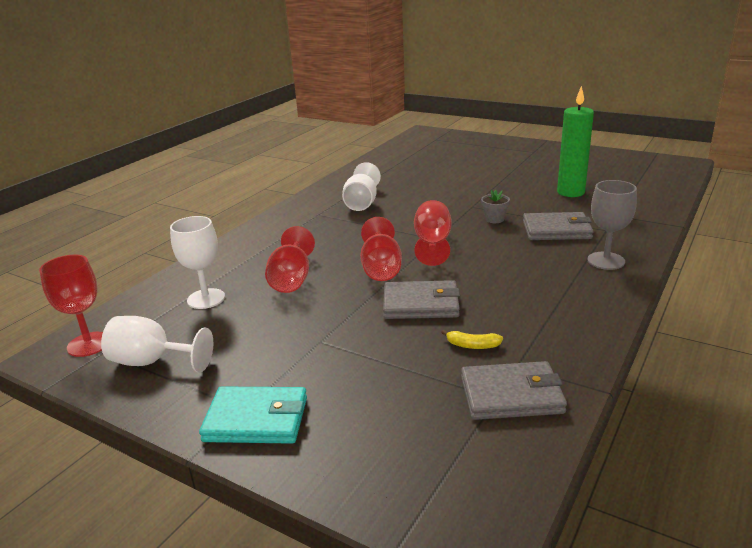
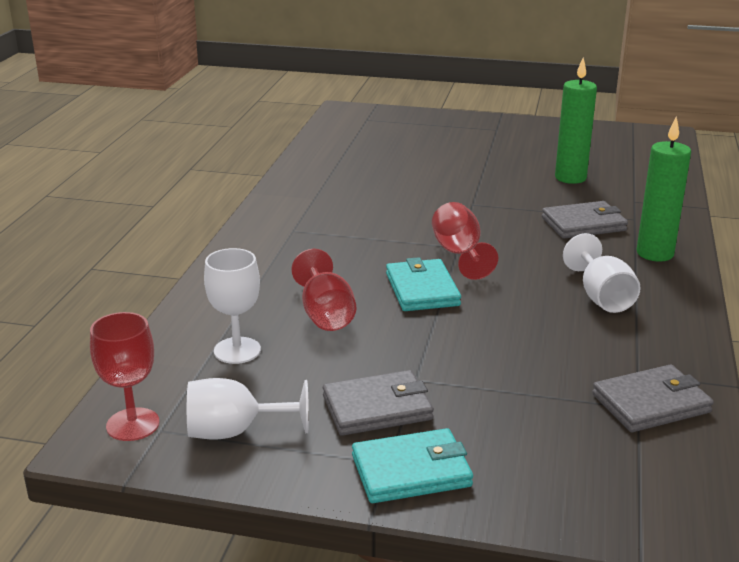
camera: 20 degrees left, 0 degrees up
white goblet [342,162,381,211] -> white goblet moved to [563,233,641,313]
red goblet [360,217,402,281] -> turquoise wallet [386,257,461,311]
grey wallet [383,280,460,319] -> grey wallet moved to [323,370,434,436]
yellow banana [441,330,503,349] -> none
grey flower pot [481,190,510,223] -> none
grey goblet [587,180,637,270] -> green candle [637,117,691,262]

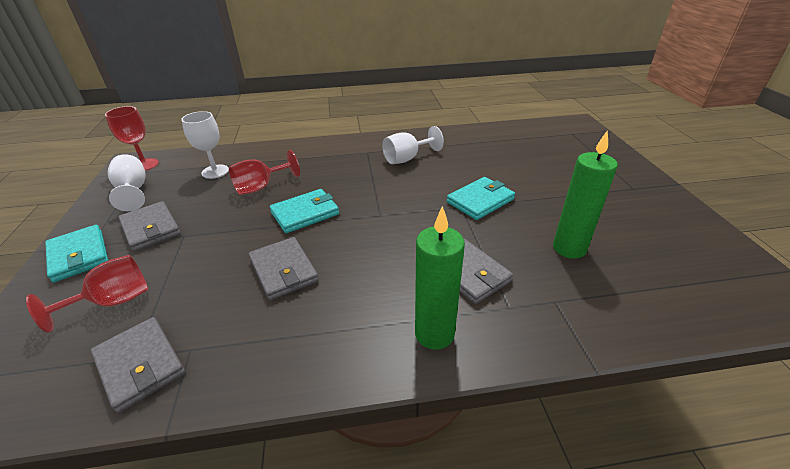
camera: 70 degrees right, 10 degrees up
red goblet [432,202,498,280] -> red goblet moved to [26,255,148,333]
white goblet [563,233,641,313] -> white goblet moved to [382,126,444,164]
none -> grey wallet [248,237,319,300]
none -> turquoise wallet [447,177,515,220]

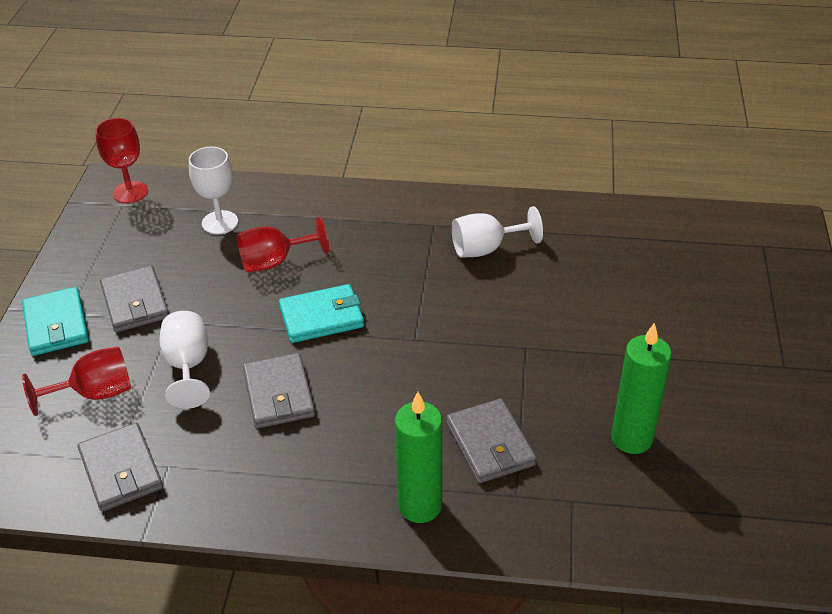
camera: 15 degrees right, 5 degrees up
white goblet [108,154,146,211] -> white goblet moved to [160,311,210,409]
turquoise wallet [447,177,515,220] -> none

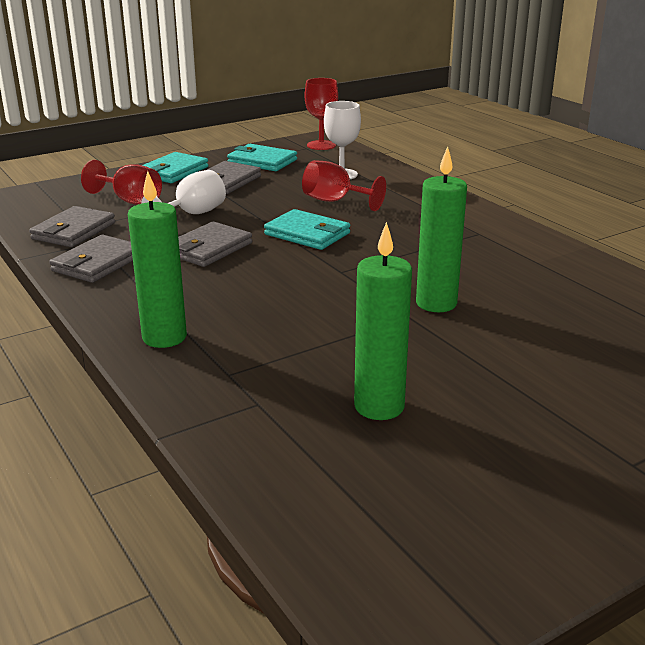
camera: 50 degrees right, 15 degrees down
grey wallet [446,399,536,483] -> grey wallet moved to [49,235,133,283]
white goblet [452,206,543,258] -> none
none -> turquoise wallet [227,144,297,171]
none -> green candle [416,146,467,312]

